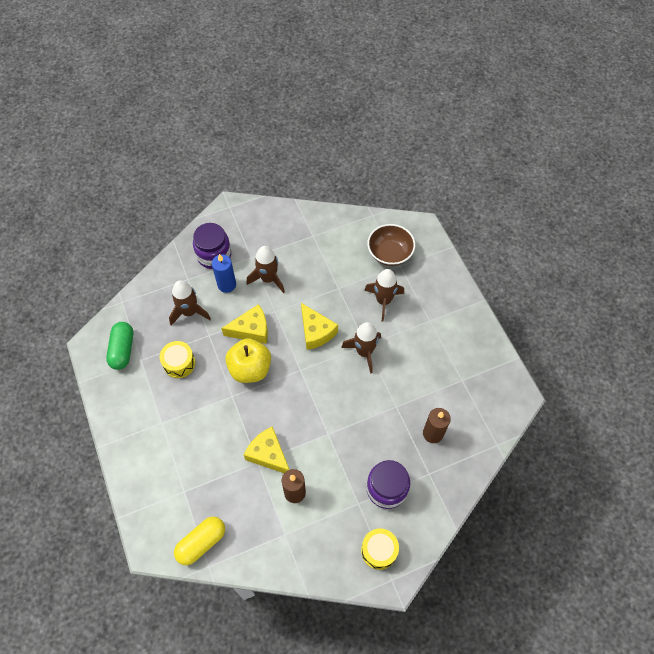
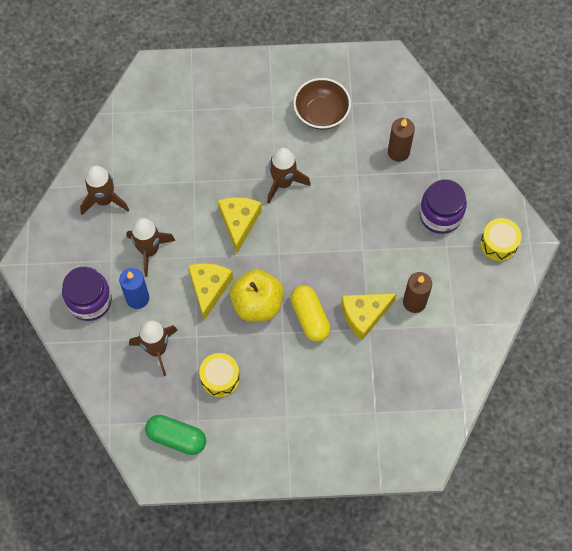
camera: 70 degrees left, 5 degrees up
yellow capsule [174,517,225,565] -> yellow capsule moved to [290,285,331,342]
yellow cheese [301,303,338,350] -> yellow cheese turned 75 degrees counterclockwise [218,197,262,253]
brown rocket [364,269,404,322] -> brown rocket moved to [80,165,129,215]
brown bowl [367,224,415,266] -> brown bowl moved to [294,78,351,130]

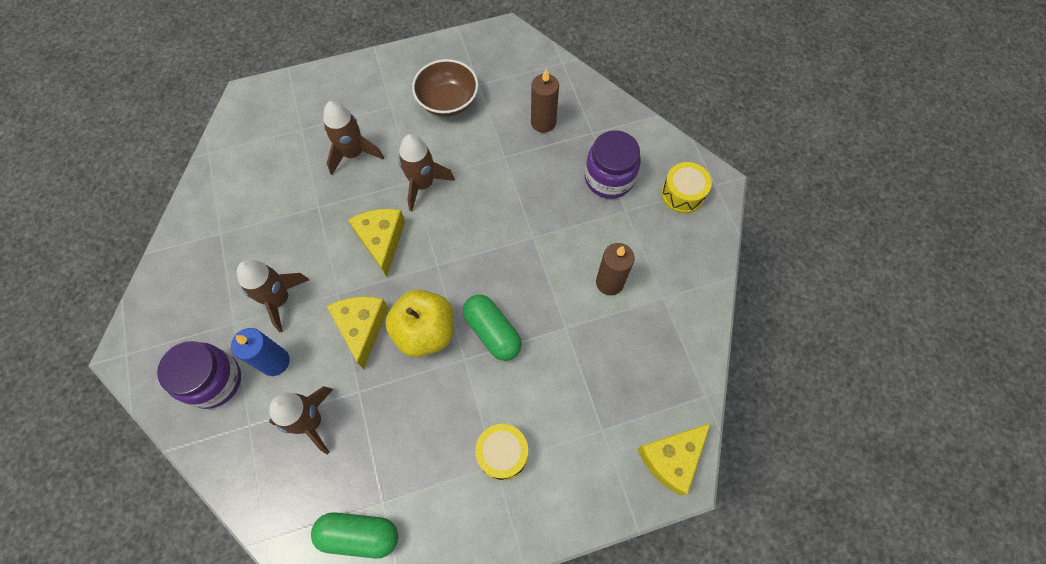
camera: 15 degrees left, 0 degrees up
brown rocket [80,165,129,215] -> brown rocket moved to [323,101,384,175]
yellow drum [199,353,240,397] -> yellow drum moved to [475,424,528,480]
yellow capsule [290,285,331,342] -> green capsule [463,295,522,361]
yellow cheese [341,293,397,340] -> yellow cheese moved to [637,423,711,495]

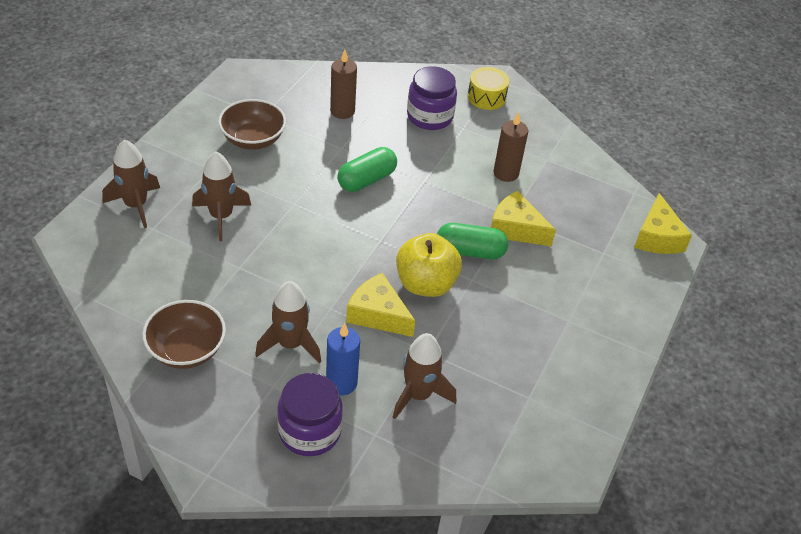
camera: 50 degrees left, 20 degrees down
green capsule [311,512,398,559] -> green capsule moved to [337,147,397,192]
yellow cheese [348,209,405,277] -> yellow cheese moved to [491,191,556,247]
brown rocket [398,134,455,211] -> brown rocket moved to [102,139,160,228]
yellow drum [475,424,528,480] -> none
none -> brown bowl [142,300,226,369]

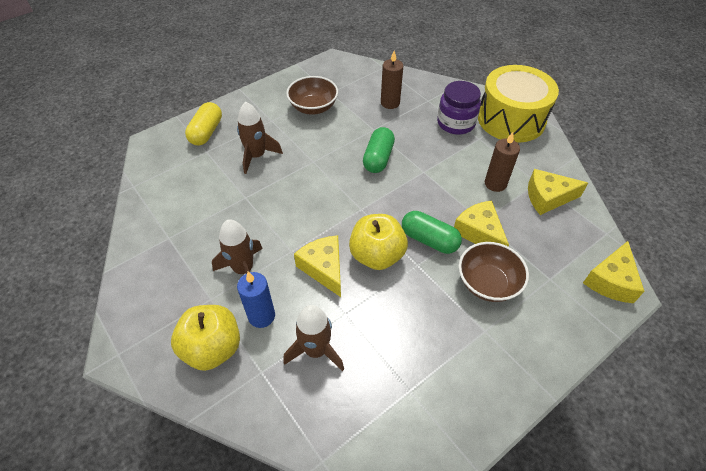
camera: 30 degrees right, 5 degrees up
brown rocket [102,139,160,228] -> yellow capsule [185,102,222,146]
brown bowl [142,300,226,369] -> brown bowl moved to [459,242,529,302]
purple jar [277,373,343,456] -> yellow apple [171,305,240,371]
green capsule [337,147,397,192] -> green capsule turned 60 degrees counterclockwise [363,127,395,173]
yellow drum [468,67,509,110] -> yellow drum [478,65,559,143], size x2.07
none -> yellow cheese [528,169,588,215]

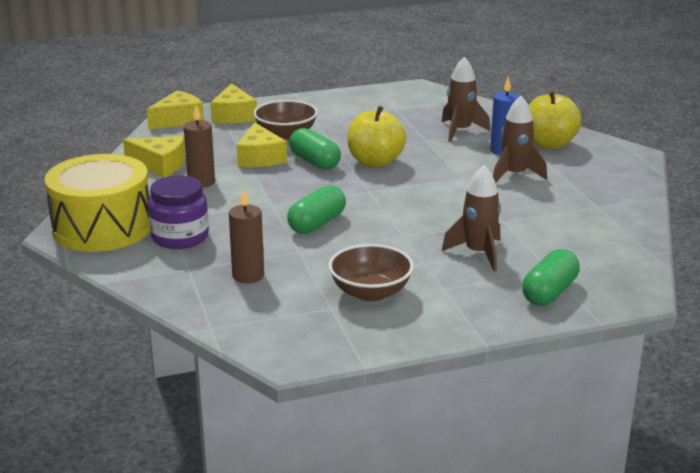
camera: 160 degrees left, 25 degrees down
yellow capsule [185,102,222,146] -> green capsule [522,249,580,306]
yellow cheese [294,235,341,297] -> yellow cheese moved to [210,83,257,123]

